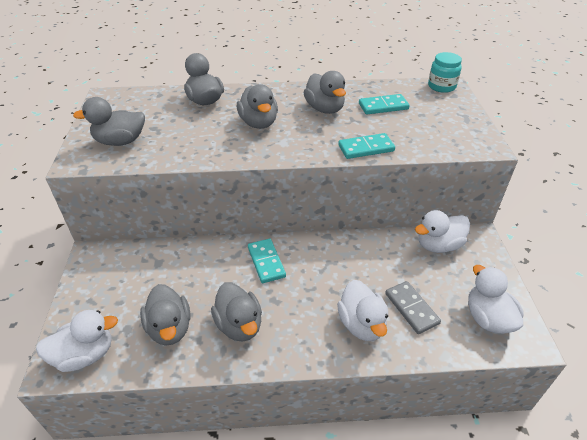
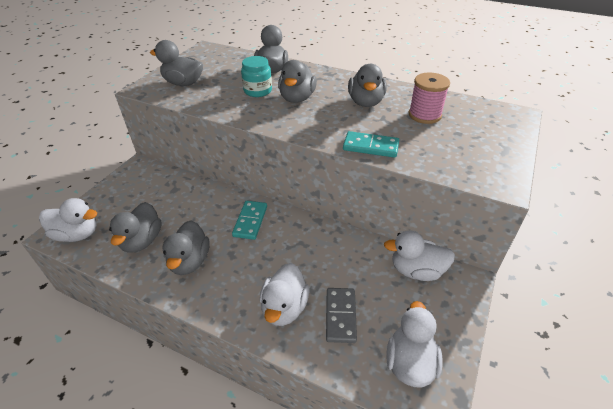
camera: 30 degrees right, 0 degrees up
turquoise domino [359,94,410,114] -> pink spool [409,73,450,124]
turquoise jar [428,52,462,93] -> turquoise jar moved to [241,56,272,97]

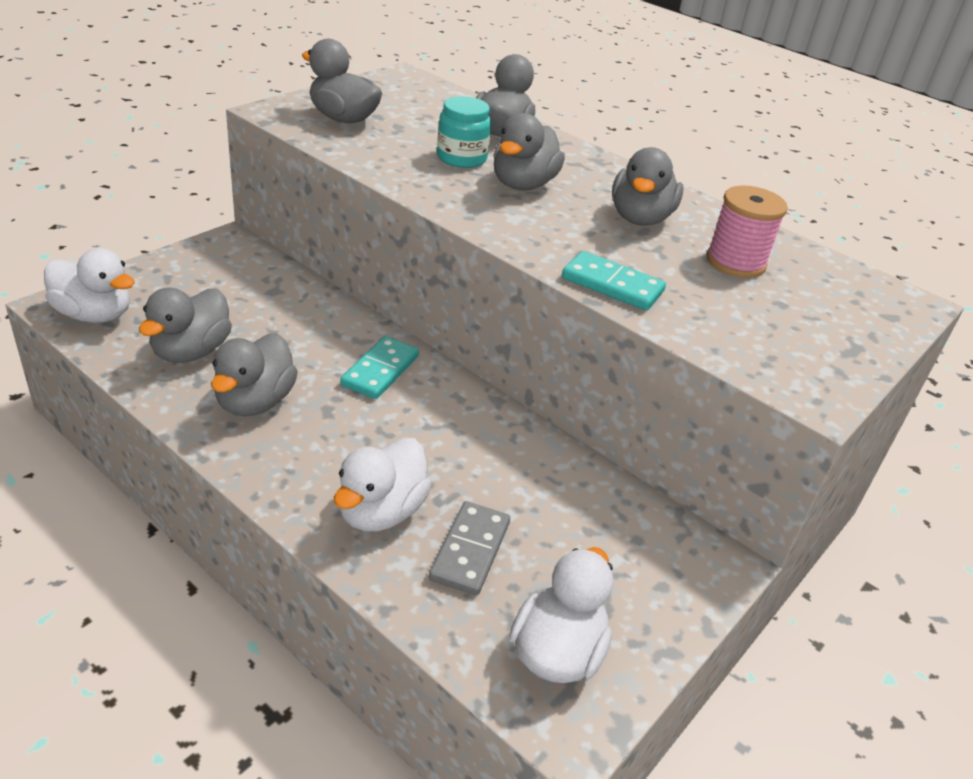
camera: 10 degrees right, 5 degrees down
white duck [384,230,455,281] -> none

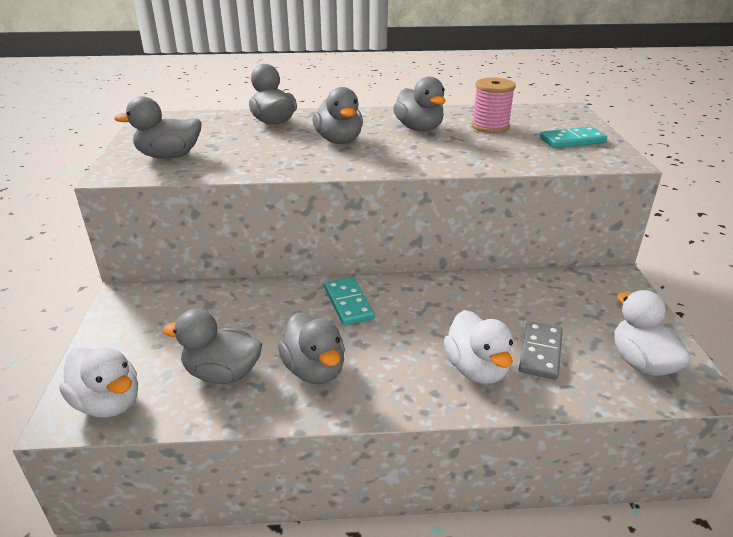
camera: 40 degrees left, 5 degrees down
white duck [44,248,135,323] -> white duck turned 60 degrees clockwise [59,347,138,418]
grey duck [139,288,232,363] -> grey duck turned 120 degrees clockwise [162,309,262,384]
grey domino [429,501,510,596] -> grey domino turned 45 degrees clockwise [519,321,563,380]
turquoise jar [437,96,491,168] -> none
turquoise domino [562,251,666,310] -> turquoise domino moved to [540,126,607,148]

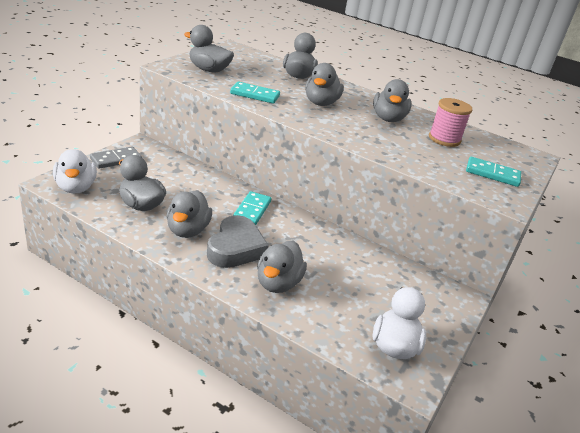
camera: 30 degrees right, 0 degrees up
white duck [444,310,513,384] -> grey duck [257,241,307,293]
grey domino [519,321,563,380] -> grey domino moved to [90,147,142,169]
none -> grey heart [207,215,269,268]
none -> turquoise domino [230,81,280,104]

